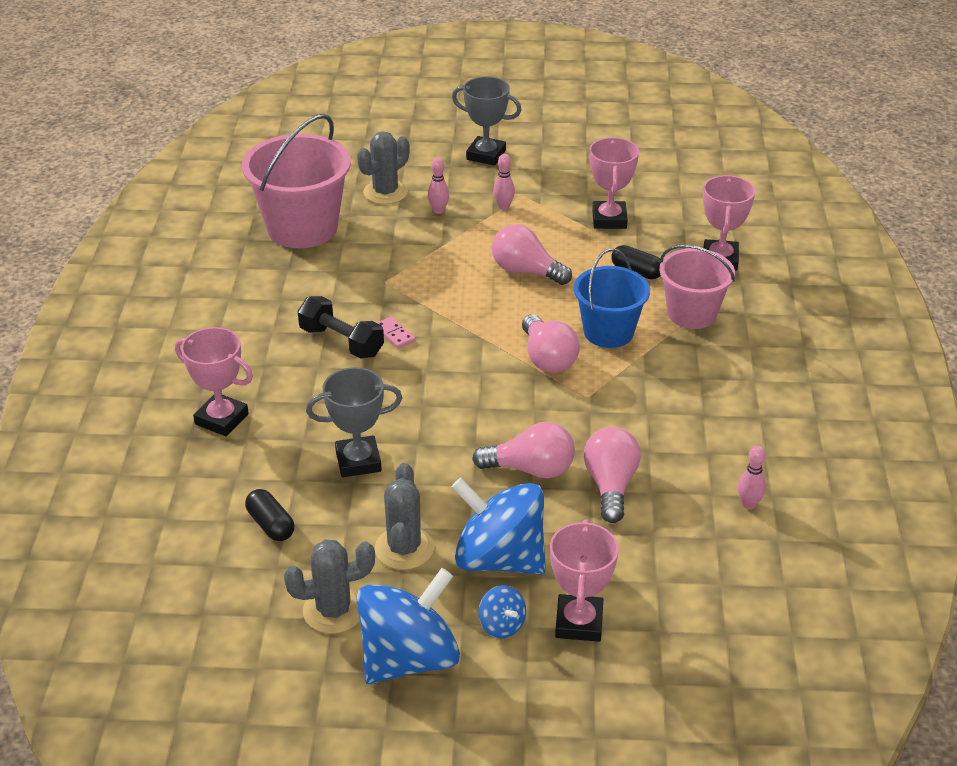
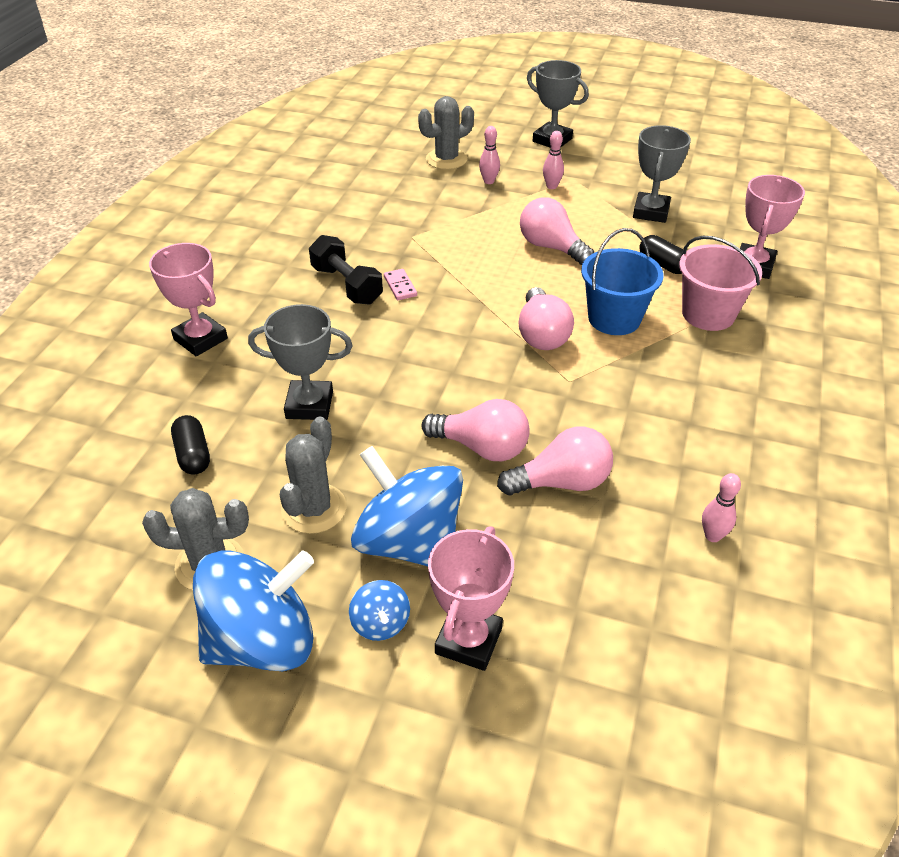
camera: 15 degrees right, 5 degrees up
pink bucket [242,114,351,248] -> none
pink light bulb [584,427,641,523] -> pink light bulb turned 60 degrees clockwise [497,427,613,495]
pink trophy [589,137,639,229] -> grey trophy [633,125,691,223]

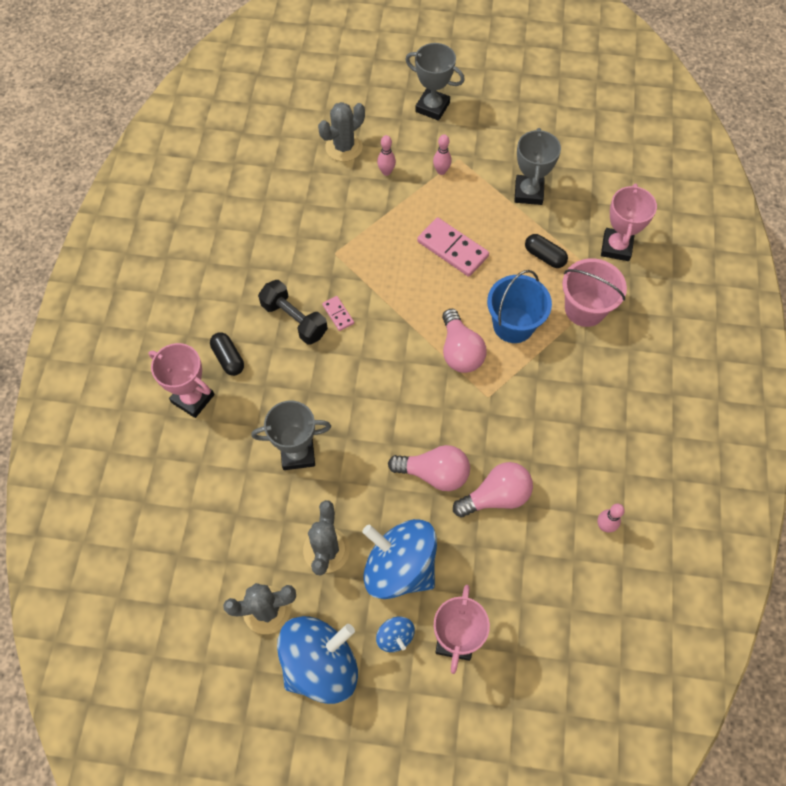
camera: 10 degrees left, 20 degrees up
black capsule [171,415,210,475] -> black capsule moved to [210,332,244,376]
pink light bulb [520,197,594,265] -> pink domino [417,218,489,277]

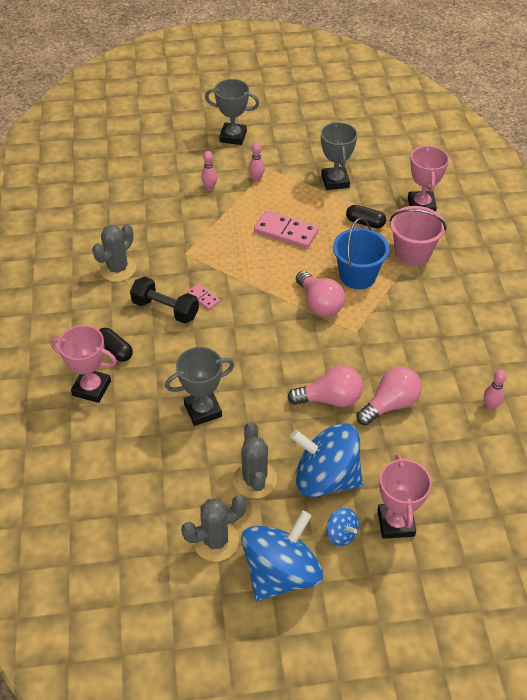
camera: 15 degrees left, 15 degrees down
grey cactus [318,102,365,162] -> grey cactus moved to [92,224,136,282]

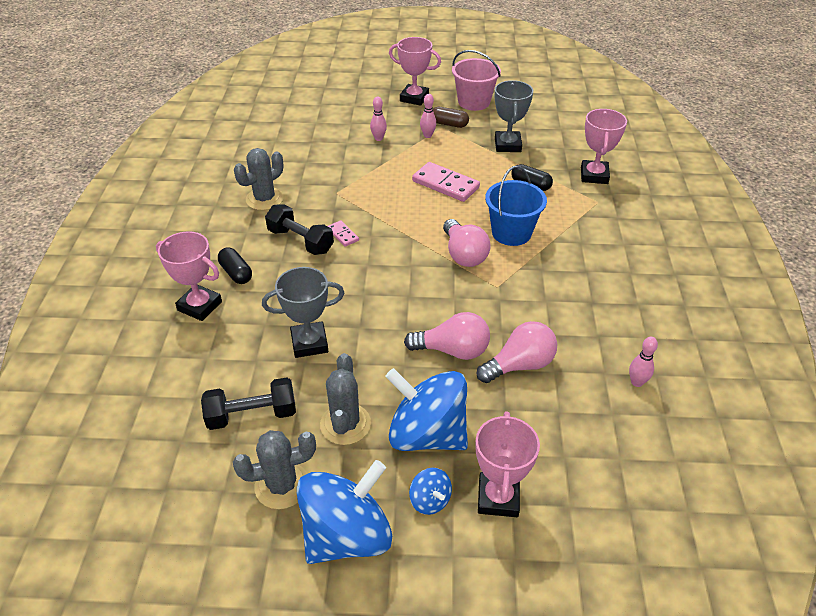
camera: 10 degrees right, 5 degrees down
grey trophy [205,79,259,145] -> pink trophy [389,37,441,106]
pink bucket [390,206,446,266] -> pink bucket moved to [452,50,501,111]
none -> black dumbbell [201,377,296,430]
none -> brown capsule [433,107,469,128]

